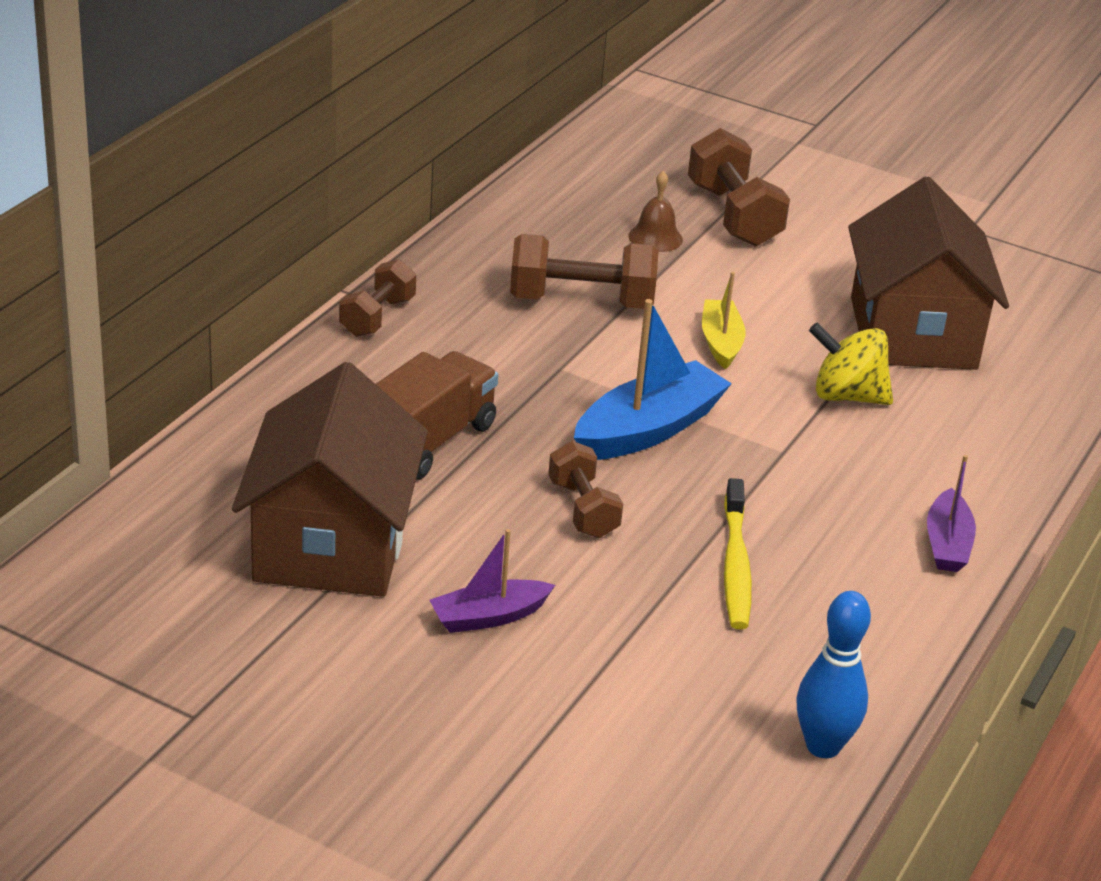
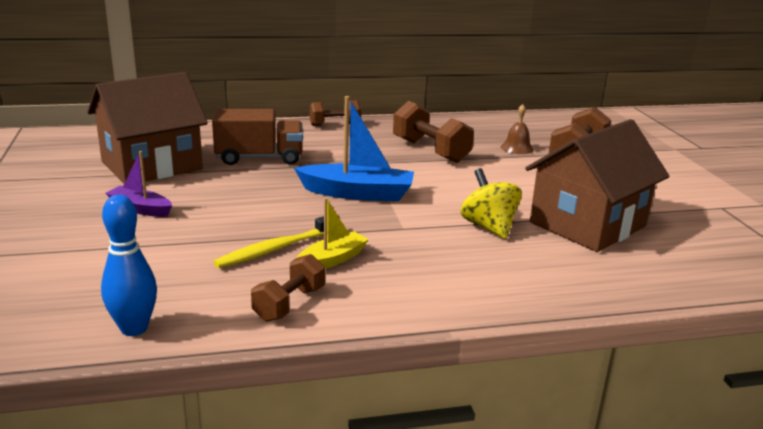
camera: 50 degrees right, 10 degrees down
brown dumbbell [548,441,623,538] -> brown dumbbell moved to [251,254,325,322]
yellow boat [702,272,745,370] -> yellow boat moved to [297,198,369,269]
purple boat [927,455,976,572] -> none

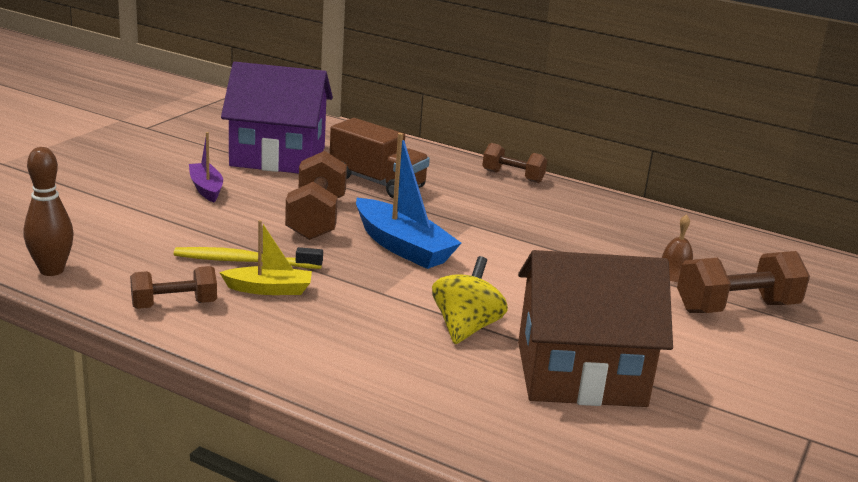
camera: 40 degrees right, 0 degrees up
brown house [87,72,208,184] -> purple house [221,62,333,173]
blue bowling pin [101,195,157,336] -> brown bowling pin [24,147,74,276]
brown dumbbell [393,101,474,163] -> brown dumbbell moved to [285,151,347,240]

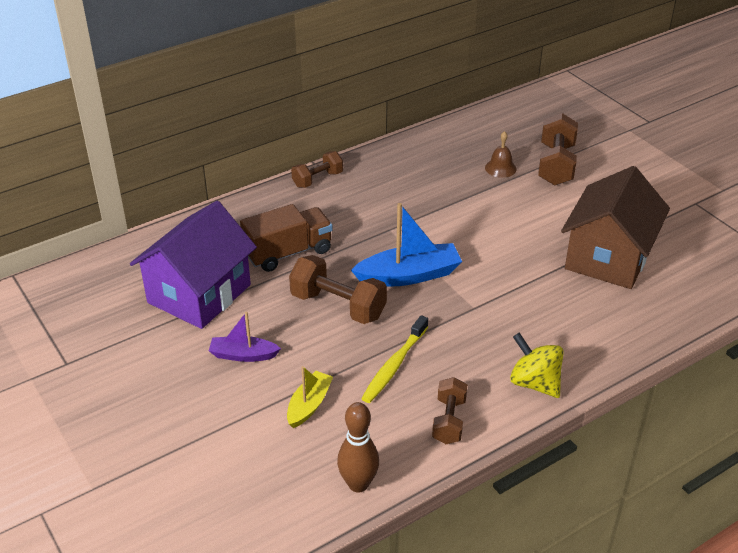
camera: 60 degrees left, 15 degrees up
yellow boat [219,220,312,295] -> yellow boat moved to [287,366,333,428]
yellow spinning top [432,256,508,344] -> yellow spinning top moved to [510,333,564,398]

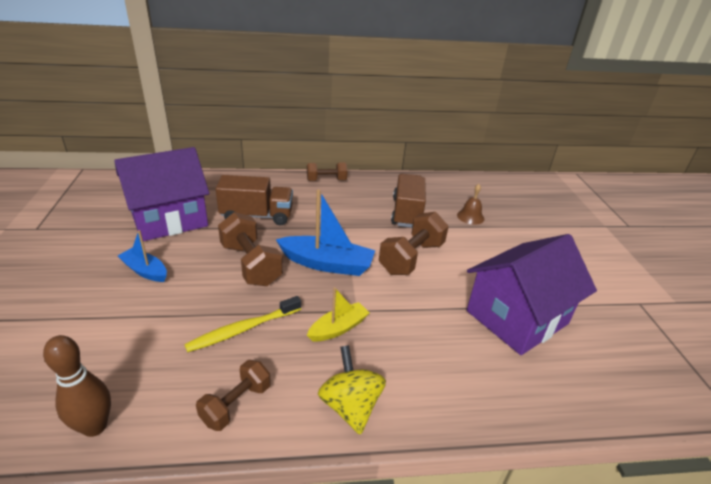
camera: 25 degrees right, 5 degrees down
purple boat [209,312,281,362] -> blue boat [118,230,167,282]
yellow boat [287,366,333,428] -> yellow boat moved to [307,287,369,341]
brown dumbbell [538,113,578,186] -> brown dumbbell moved to [379,212,449,275]
brown house [561,166,670,289] -> purple house [467,234,597,355]
none -> brown truck [391,174,426,228]

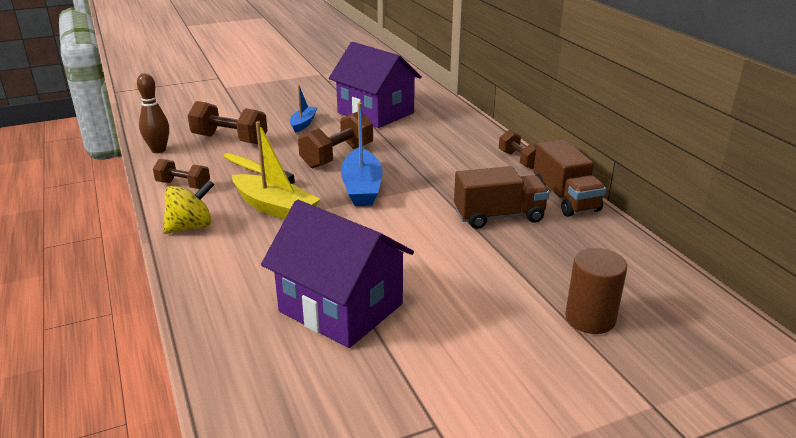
camera: 75 degrees right, 5 degrees down
brown truck [216,175,293,225] -> brown truck moved to [534,140,606,217]
yellow boat [307,287,369,341] -> yellow boat [232,121,320,220], size x1.69
brown dumbbell [379,212,449,275] -> brown dumbbell moved to [187,101,268,144]
brown bell [457,184,484,225] -> none
none -> brown cylinder [565,248,627,334]

